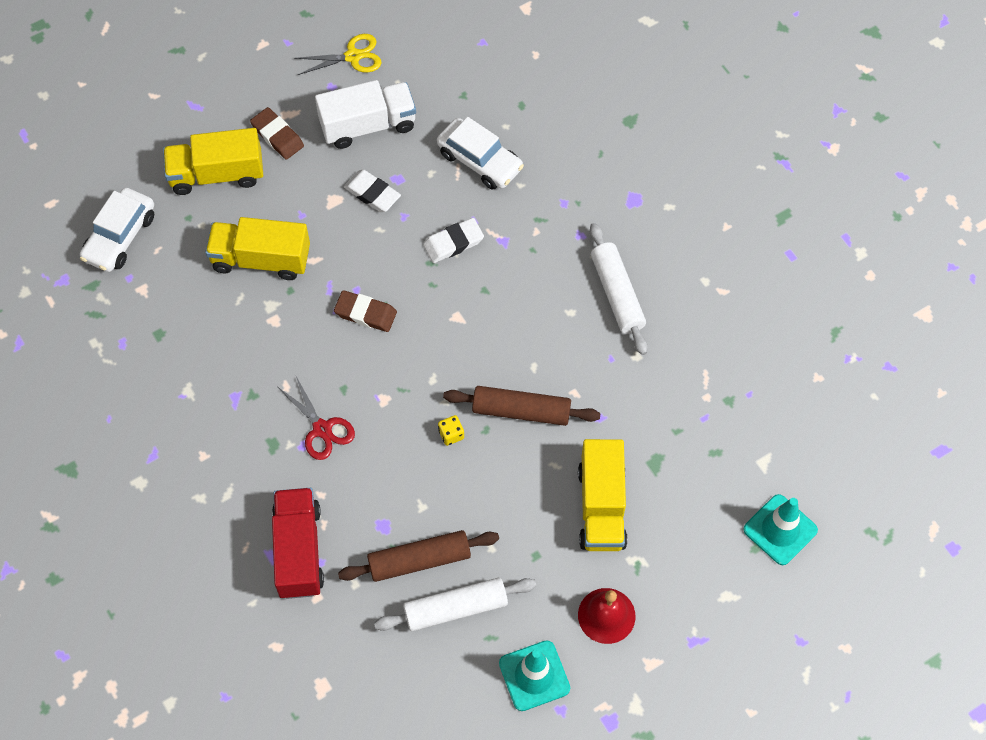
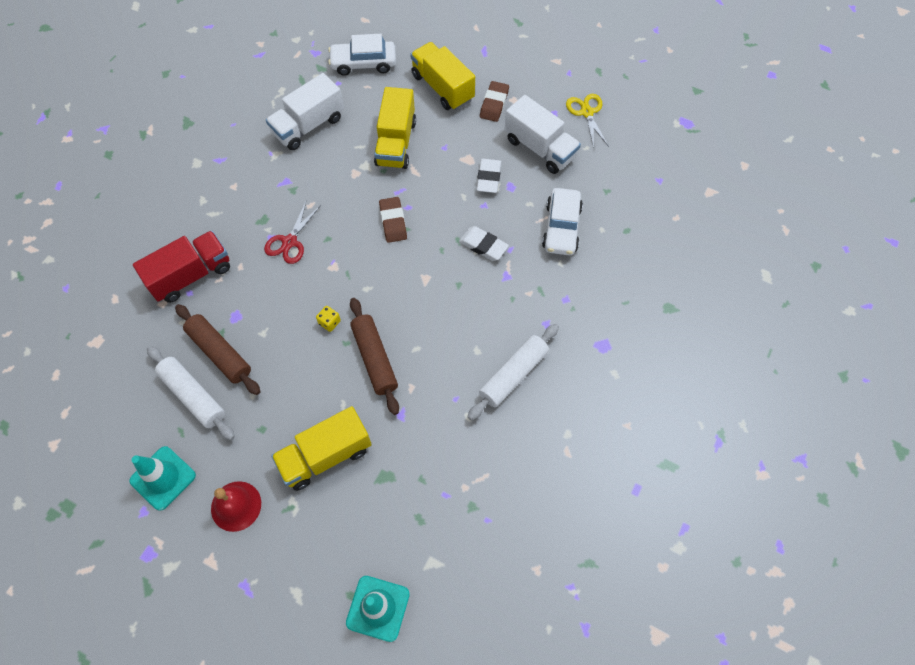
camera: 60 degrees right, 0 degrees up
yellow truck [205,217,310,280] -> yellow truck turned 150 degrees counterclockwise [374,87,416,169]
yellow scissors [294,34,382,75] -> yellow scissors turned 150 degrees counterclockwise [566,94,609,148]
none -> white truck [266,73,344,150]

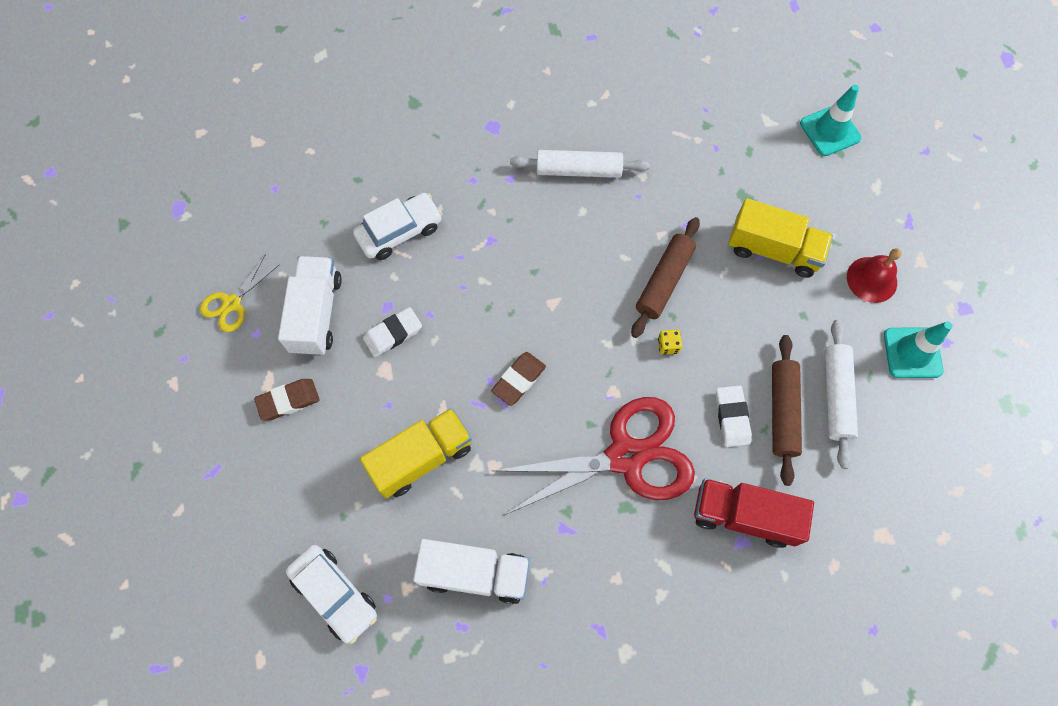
camera: 130 degrees left, 5 degrees up
red scissors [264,200,321,264] -> red scissors [492,397,695,515], size x2.07
yellow truck [410,42,475,110] -> none
white eraser [459,226,509,261] -> white eraser moved to [716,386,752,447]

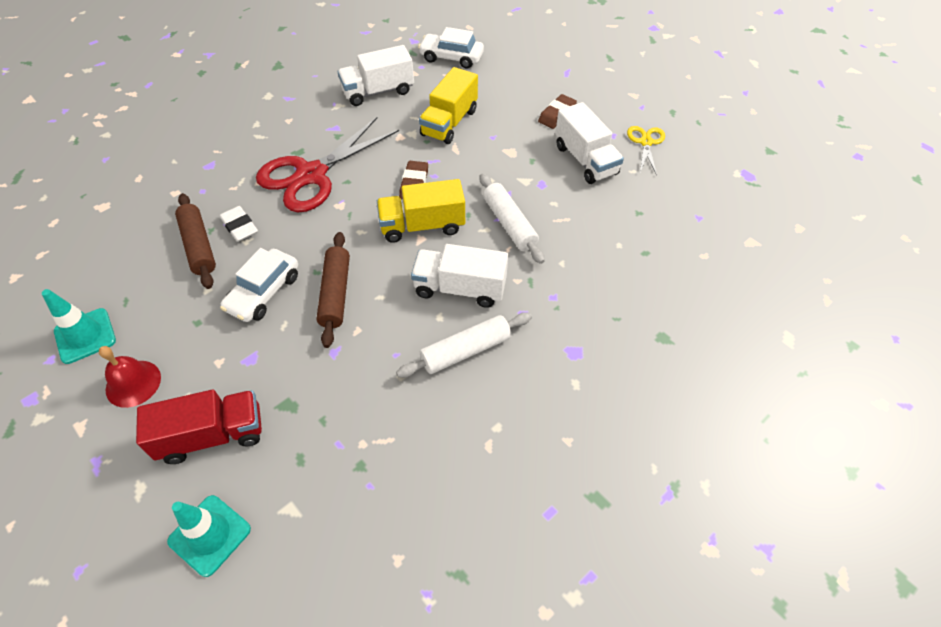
camera: 150 degrees right, 15 degrees down
white car [353,193,442,260] -> white car moved to [220,248,298,322]
white eraser [363,307,422,357] -> none
yellow dice [658,330,682,355] -> none
red truck [694,478,814,548] -> red truck moved to [136,390,262,464]
yellow truck [728,198,833,278] -> yellow truck moved to [377,179,465,243]
white rolling pin [824,320,858,469] -> white rolling pin moved to [480,173,545,264]
none -> white truck [411,244,508,308]

